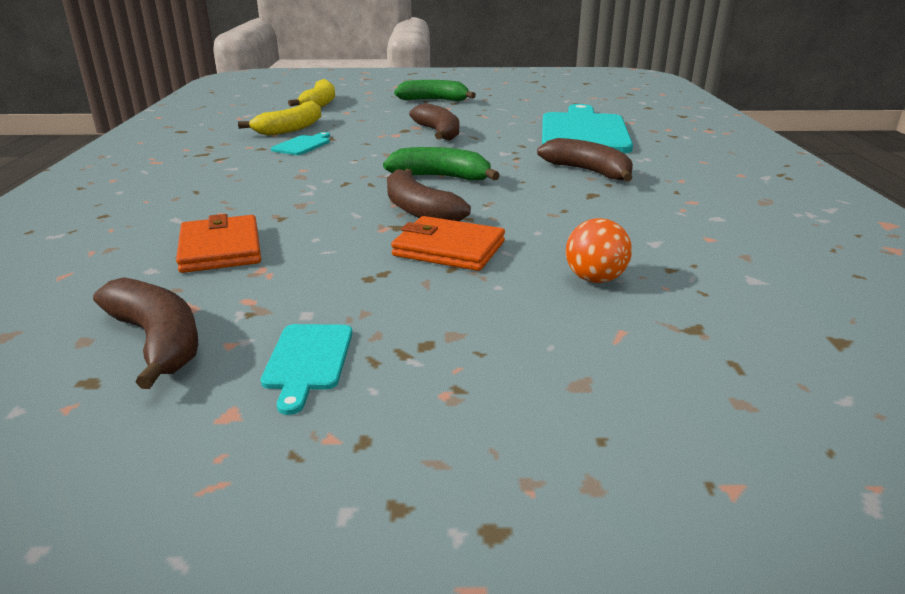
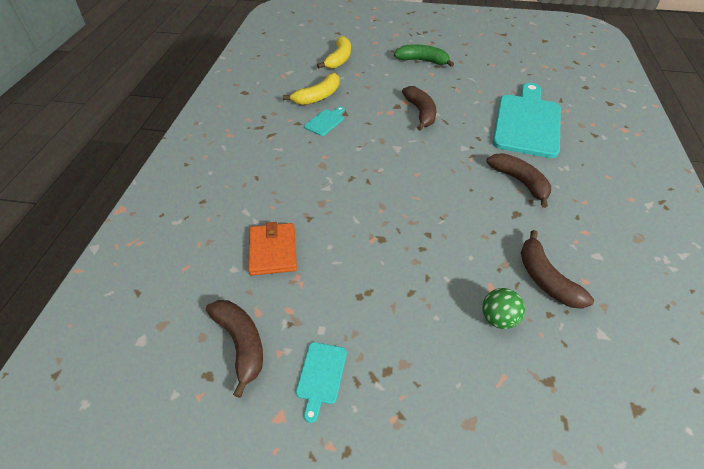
camera: 10 degrees right, 20 degrees up
green banana [383,147,500,180] -> none
brown banana [387,169,471,221] -> brown banana moved to [521,230,594,309]
orange wallet [391,216,505,271] -> none
orange ball [566,218,632,283] -> green ball [482,288,525,329]

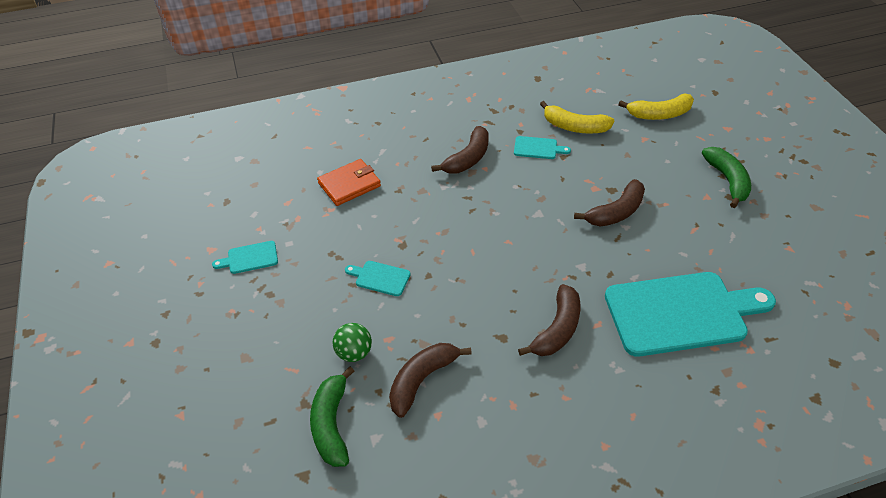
camera: 65 degrees right, 0 degrees up
brown banana [206,300,263,398] -> brown banana moved to [431,126,489,173]
none -> green banana [310,367,354,467]
none -> turquoise cutting board [345,261,411,296]

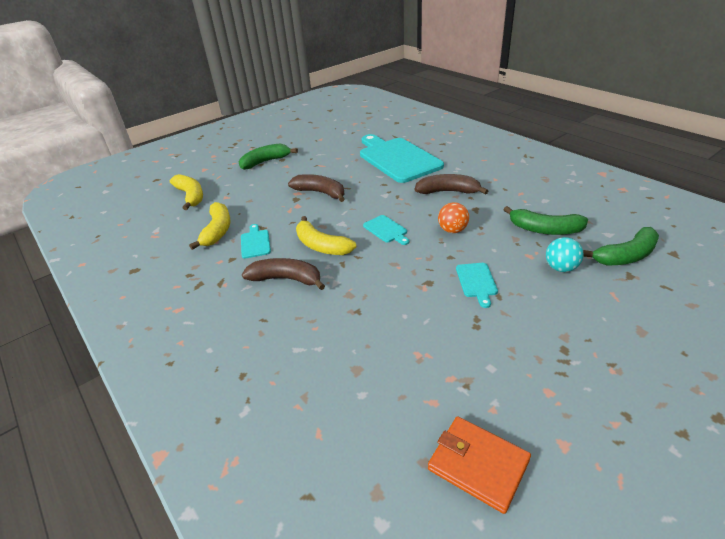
camera: 110 degrees left, 10 degrees down
turquoise cutting board [212,241,278,274] -> turquoise cutting board moved to [363,215,409,245]
orange wallet [317,159,381,206] -> orange wallet moved to [428,416,531,514]
green ball [333,323,372,362] -> turquoise ball [546,237,584,272]
brown banana [389,343,472,418] -> green banana [503,206,588,235]
none -> yellow banana [296,216,356,255]
none -> orange ball [438,202,469,233]

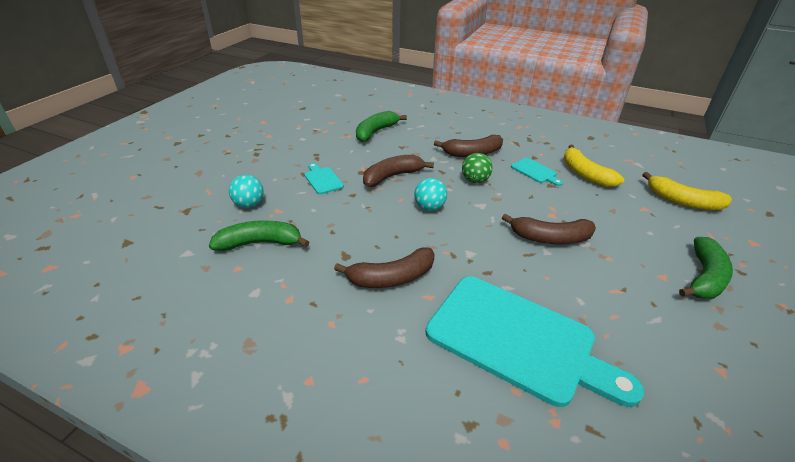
camera: 150 degrees right, 0 degrees up
yellow banana [296,216,356,255] -> green ball [462,153,492,183]
turquoise cutting board [363,215,409,245] -> turquoise ball [414,178,447,211]
orange wallet [428,416,531,514] -> none
orange ball [438,202,469,233] -> none
green banana [583,227,659,265] -> green banana moved to [356,111,407,142]
none -> brown banana [363,155,434,187]

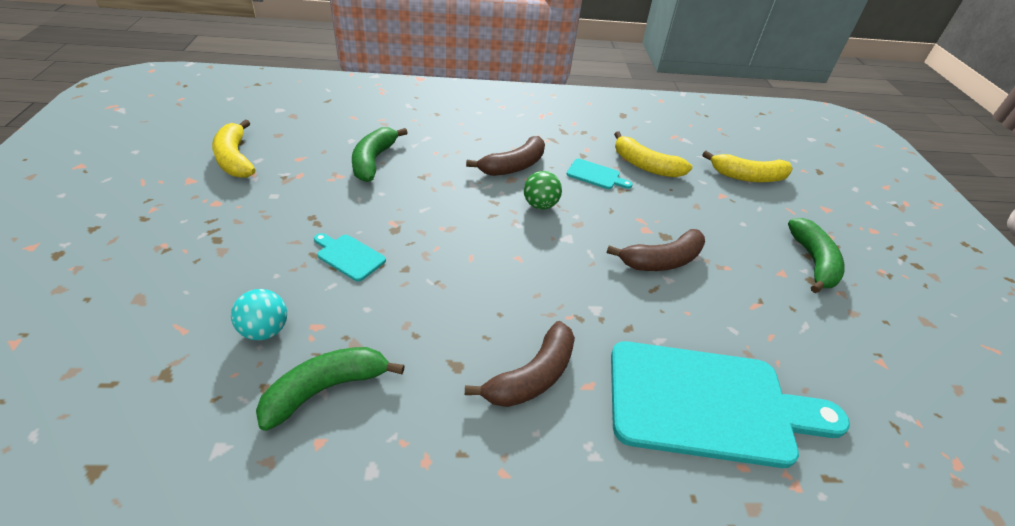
camera: 30 degrees left, 5 degrees up
brown banana [363,155,434,187] -> none
turquoise ball [414,178,447,211] -> none
none -> yellow banana [212,120,255,178]

